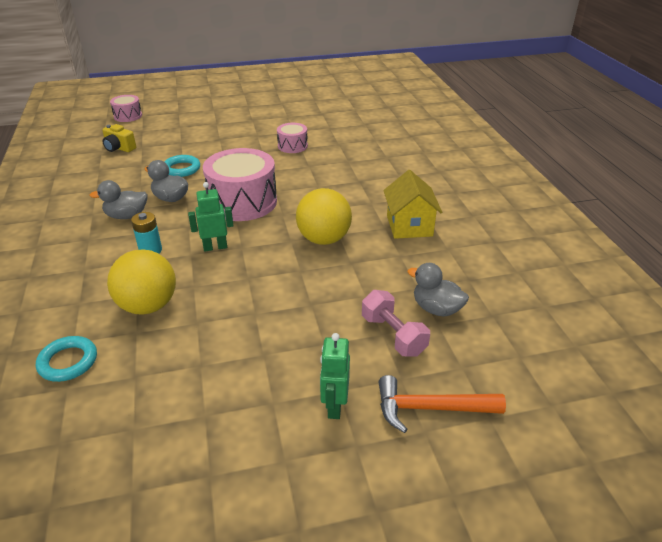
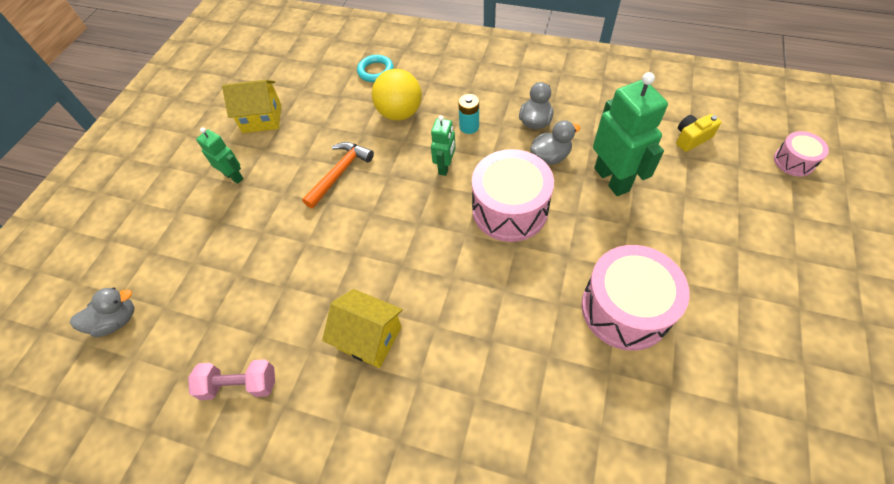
camera: 125 degrees right, 20 degrees up
turquoise ring [165,155,200,177] -> green robot [593,72,668,196]
pink drum [277,123,308,153] -> pink drum [581,245,690,351], size x1.96
yellow ball [296,188,352,245] -> none
pink dumbbell [362,290,430,357] -> pink dumbbell moved to [188,359,275,400]
orange hammer [378,375,506,433] -> orange hammer moved to [302,142,374,208]
grey duck [407,263,469,317] -> grey duck moved to [70,287,134,337]
none -> yellow house [222,80,281,133]

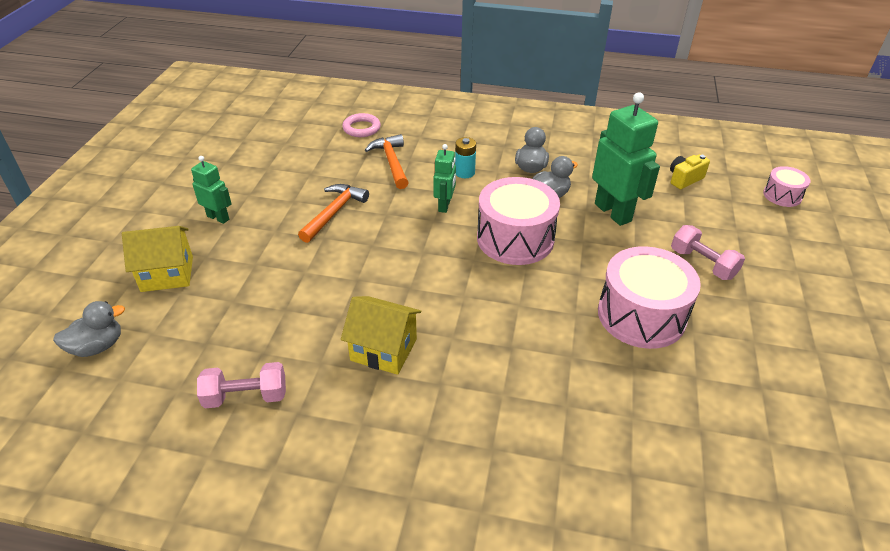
camera: 10 degrees left, 15 degrees down
yellow house [222,80,281,133] -> yellow house moved to [122,226,193,292]
turquoise ring [357,55,394,82] -> pink ring [342,113,381,137]
yellow ball [372,69,422,121] -> orange hammer [365,134,409,189]
none -> pink dumbbell [671,225,745,280]

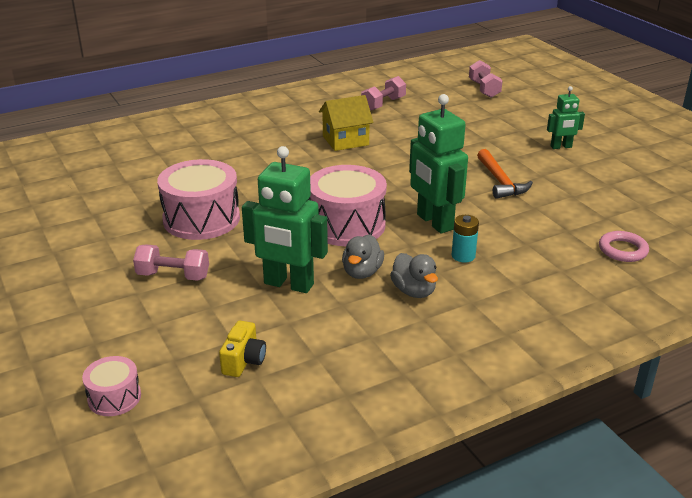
camera: 140 degrees right, 10 degrees down
grey duck [53,301,125,357] -> pink dumbbell [469,60,502,98]
yellow house [122,226,193,292] -> none
orange hammer [365,134,409,189] -> none
green robot [433,144,456,213] -> green robot [409,94,468,234], size x1.82

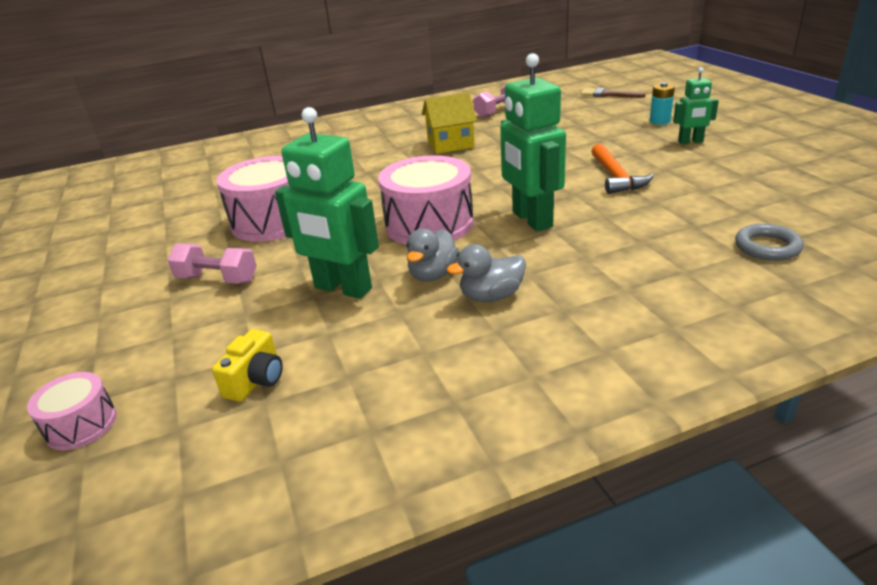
camera: 10 degrees right, 0 degrees up
grey duck [390,253,438,298] -> grey duck turned 90 degrees clockwise [447,244,526,302]
turquoise battery [452,215,479,263] -> turquoise battery moved to [650,82,675,125]
pink dumbbell [469,60,502,98] -> brown brush [581,88,646,98]
pink ring [599,231,649,262] -> grey ring [735,224,804,261]

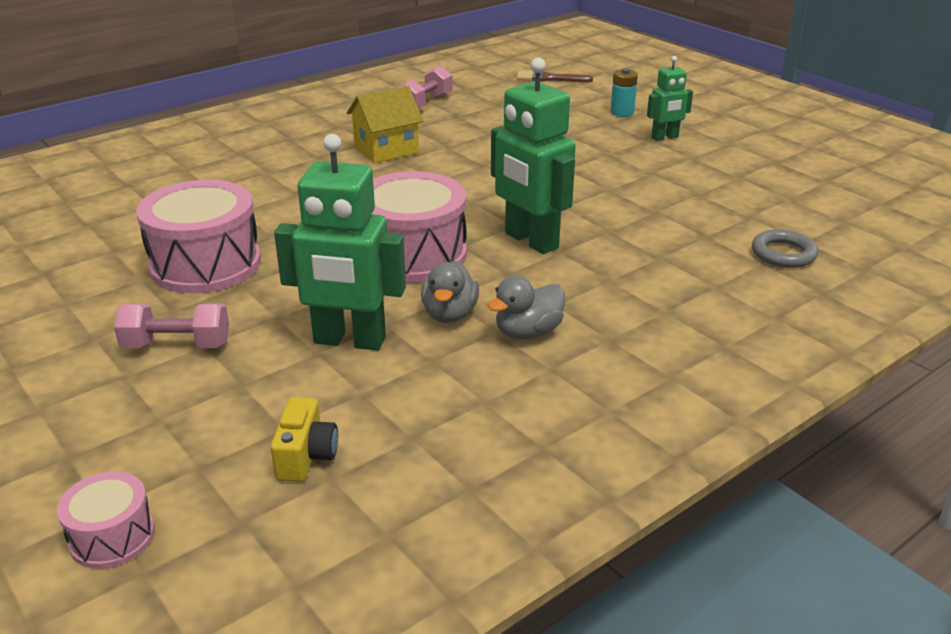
camera: 20 degrees left, 0 degrees up
orange hammer [591,144,654,194] -> none

